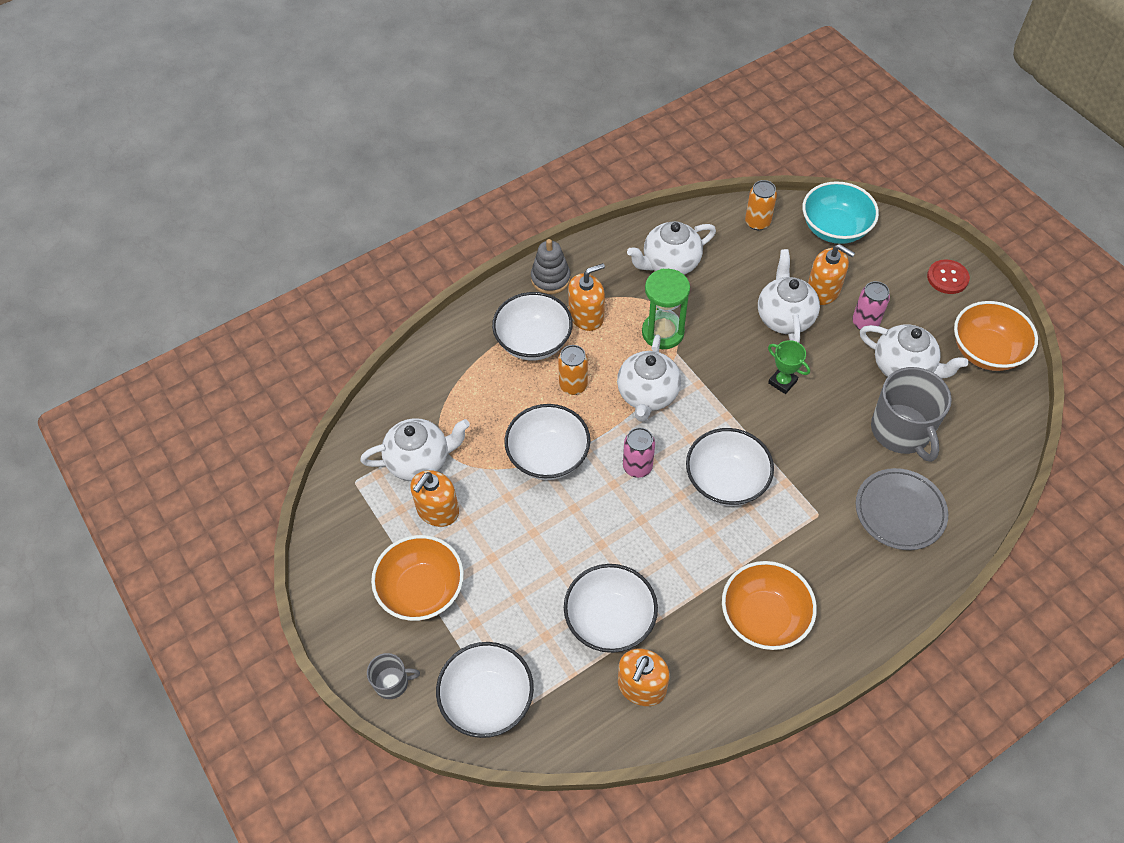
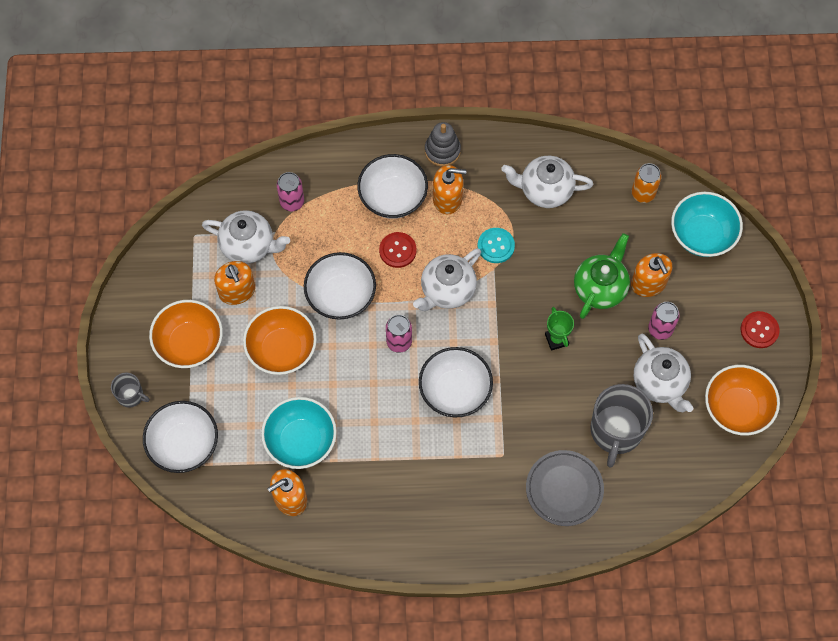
camera: 30 degrees right, 10 degrees up
orange soap dispenser [411,470,459,527] -> orange soap dispenser turned 90 degrees counterclockwise [214,261,255,305]
orange can [558,345,588,395] -> red button [379,232,417,268]
white bowl [564,564,658,653] -> turquoise bowl [261,397,337,469]
green hourglass [642,269,690,349] -> turquoise button [478,228,515,263]
orange bowl [722,561,817,650] -> orange bowl moved to [243,306,317,375]
white teapot [758,249,820,343] -> green teapot [574,233,630,319]
none -> pink can [277,172,304,211]

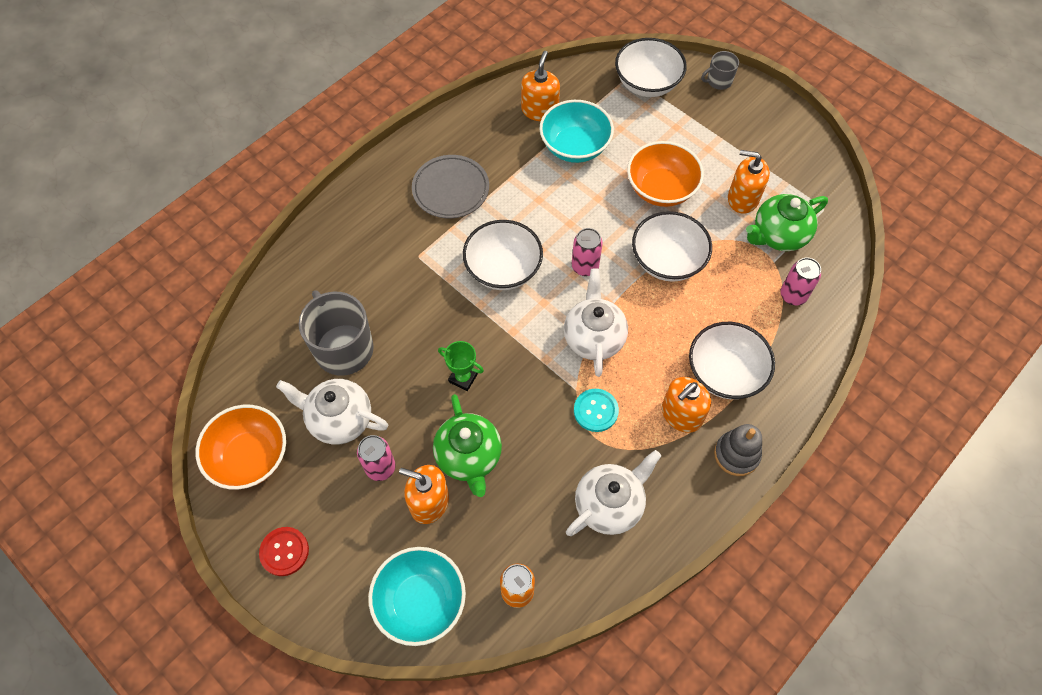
camera: 135 degrees right, 5 degrees down
orange bowl [149,300,223,368] -> none
white teapot [202,210,290,264] -> green teapot [746,194,828,251]
red button [379,232,417,268] -> none
grey plate [526,450,604,526] -> grey plate moved to [412,155,489,218]

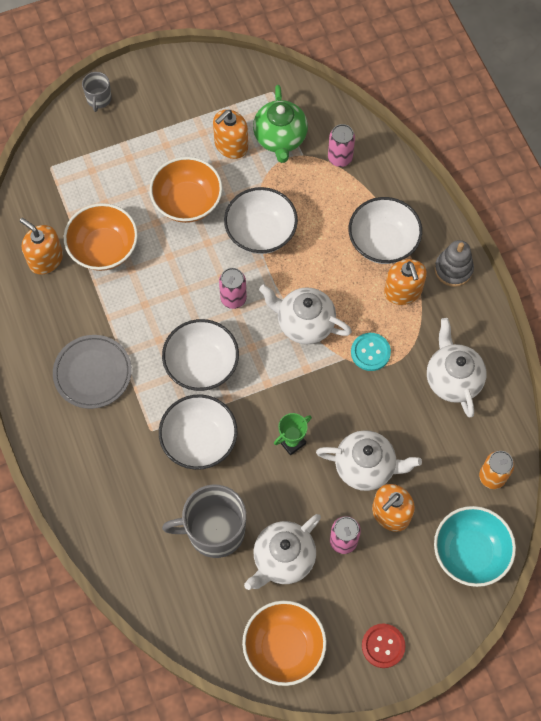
camera: 65 degrees left, 5 degrees up
green teapot [433,394,502,497] -> white teapot [316,430,422,491]
turquoise bowl [539,100,614,163] -> orange bowl [64,203,138,271]
white bowl [615,38,687,97] -> white bowl moved to [159,394,237,470]

